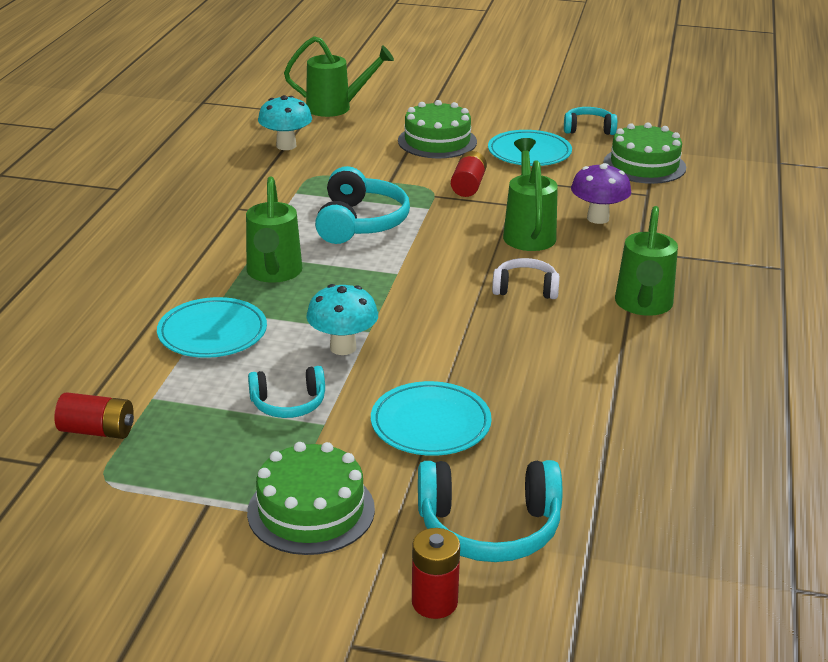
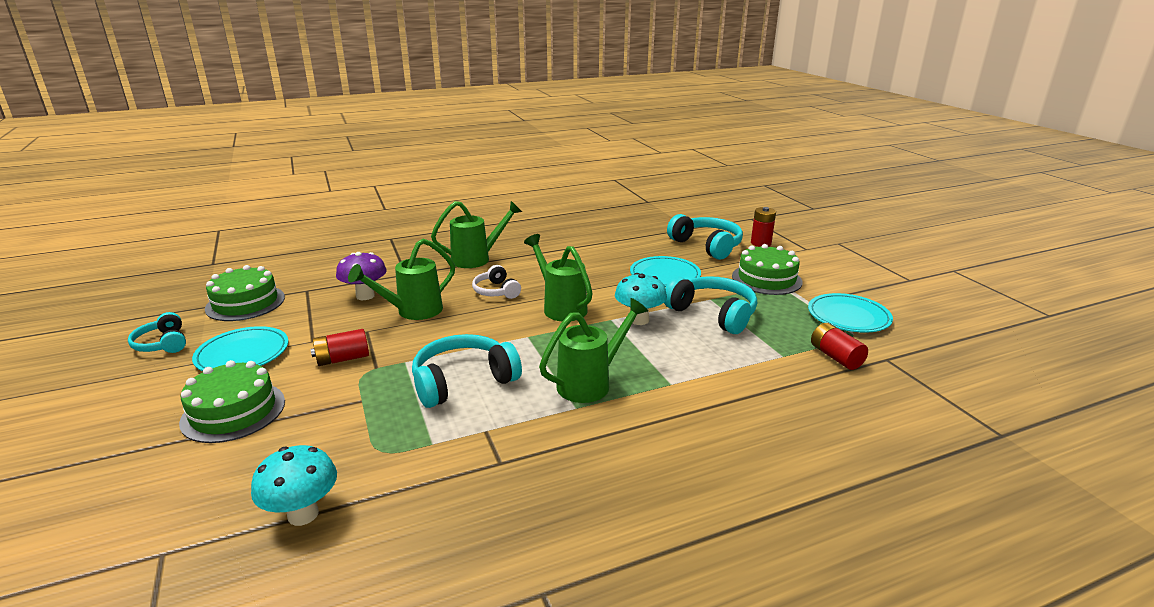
camera: 125 degrees left, 5 degrees down
turquoise plate [157,297,267,358] -> turquoise plate moved to [808,293,893,333]
turquoise headphones [248,366,325,418] -> turquoise headphones [664,276,757,334], size x1.66
green watering can [284,36,394,117] -> green watering can moved to [524,234,593,321]

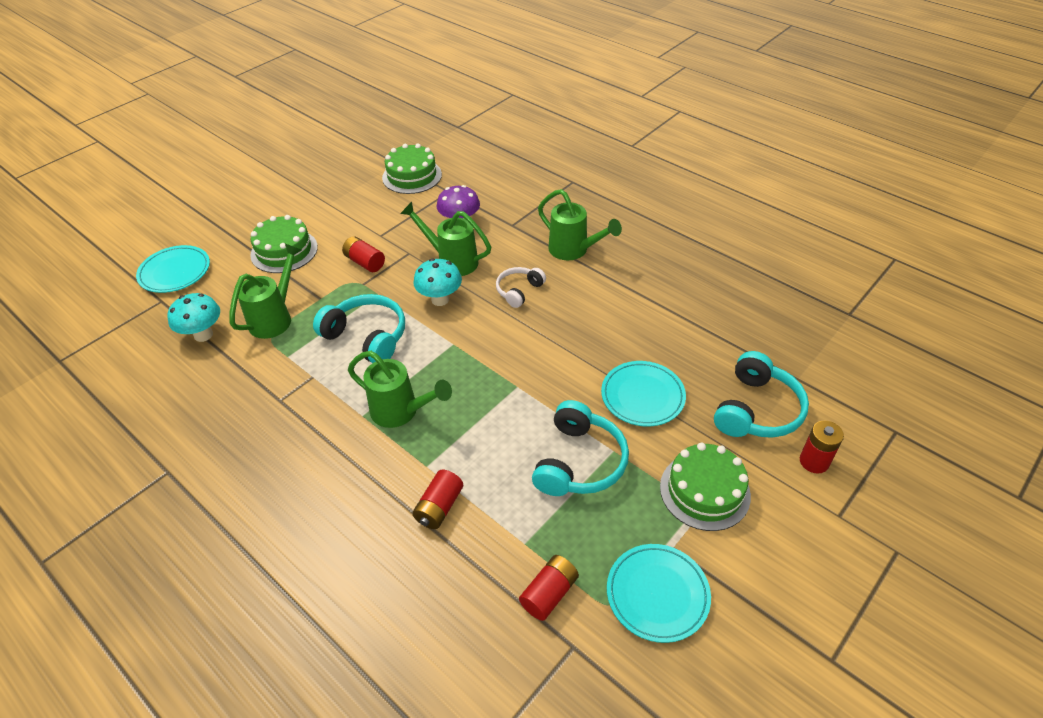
camera: 65 degrees right, 20 degrees up
turquoise headphones [128,312,186,353] -> none
turquoise plate [192,326,289,371] -> turquoise plate moved to [136,245,210,293]
green watering can [524,234,593,321] -> green watering can moved to [229,244,301,339]
turquoise mushroom [615,273,667,325] -> turquoise mushroom moved to [413,259,462,306]
none -> red battery [412,470,463,529]

